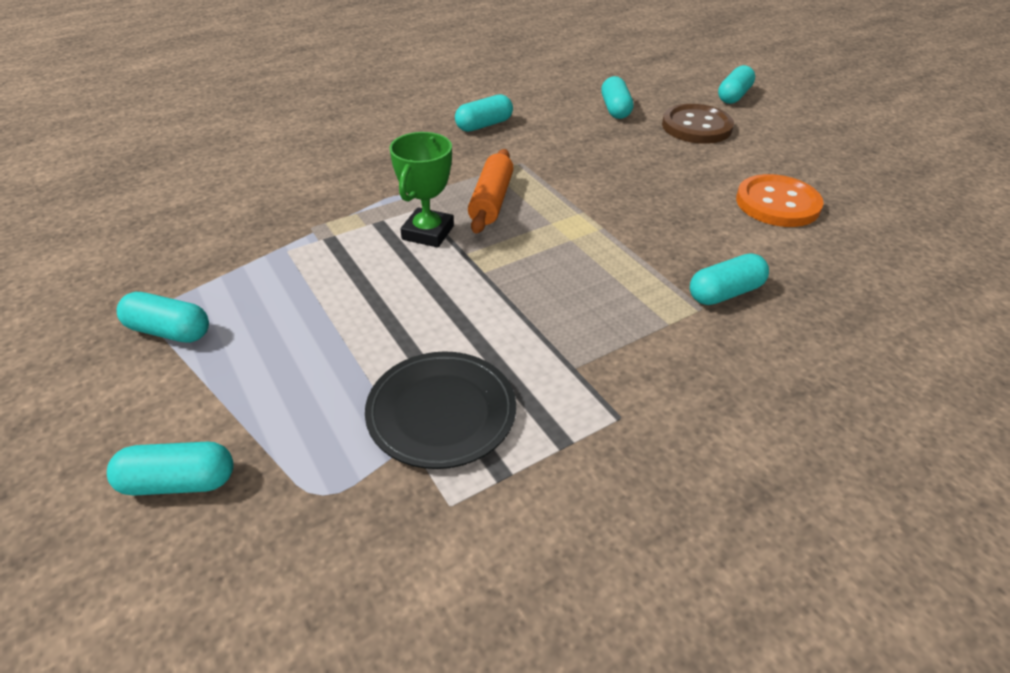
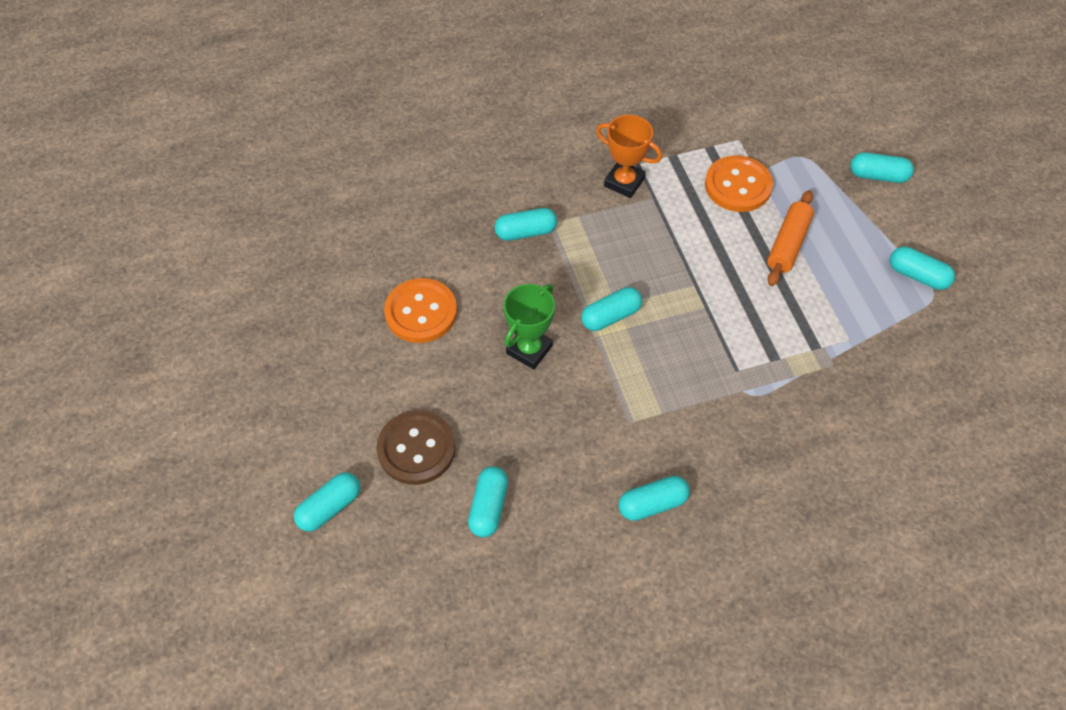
camera: 165 degrees left, 15 degrees up
black plate [365,351,516,469] -> orange button [705,155,773,212]
green trophy [389,132,454,248] -> green trophy moved to [504,284,555,369]
orange rolling pin [468,149,514,234] -> orange rolling pin moved to [767,190,814,286]
none -> turquoise capsule [581,287,642,331]
none -> orange trophy [596,115,662,198]

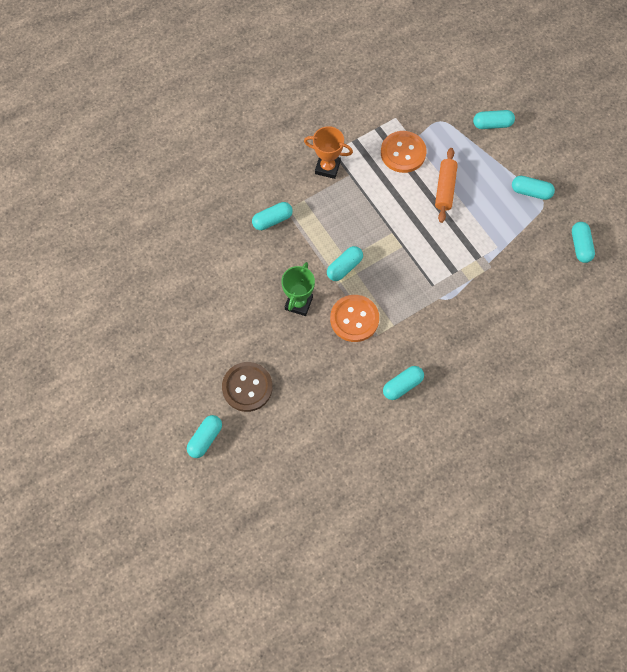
camera: 15 degrees left, 10 degrees up
orange button [384,278,457,343] -> orange button moved to [330,295,379,342]
turquoise capsule [468,466,508,538] -> turquoise capsule moved to [572,222,595,263]

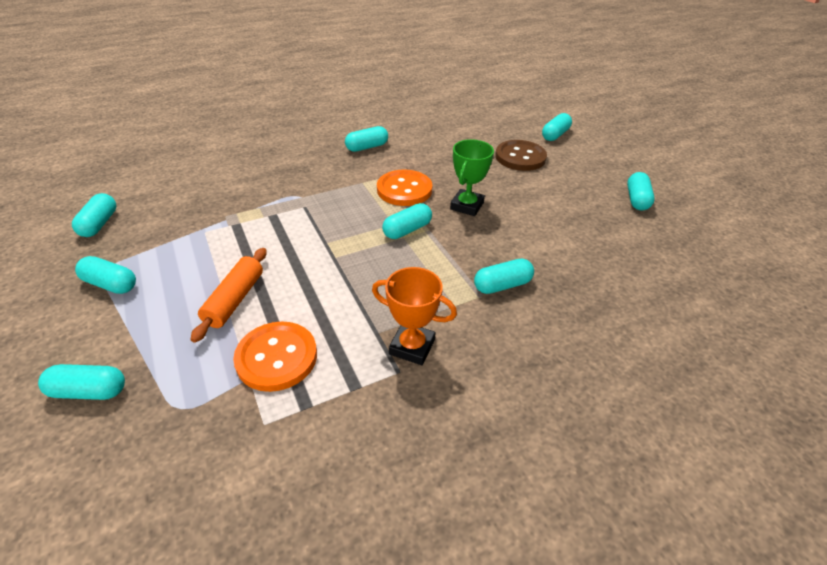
camera: 175 degrees left, 25 degrees down
none -> turquoise capsule [627,172,655,210]

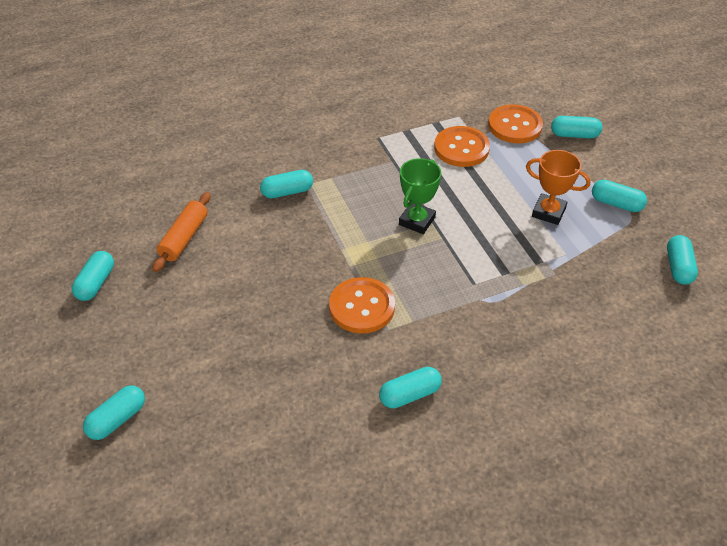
camera: 175 degrees left, 5 degrees up
orange rolling pin [190,248,267,343] -> orange rolling pin moved to [152,192,210,272]
orange trophy [372,267,457,365] -> orange trophy moved to [526,150,590,225]
turquoise capsule [382,203,432,239] -> none
green trophy [450,139,494,216] -> green trophy moved to [399,158,441,234]
brown button [495,140,547,171] -> none
none -> orange button [488,104,543,143]

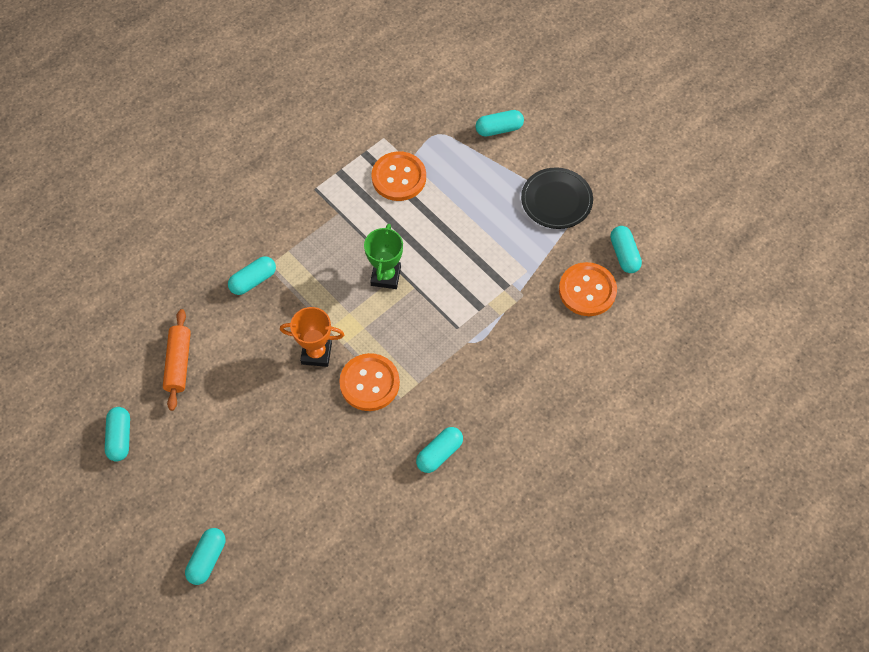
camera: 20 degrees left, 15 degrees up
orange button [488,104,543,143] -> orange button moved to [559,262,617,316]
orange trophy [526,150,590,225] -> orange trophy moved to [280,307,344,367]
turquoise capsule [592,180,647,212] -> black plate [521,167,593,229]

